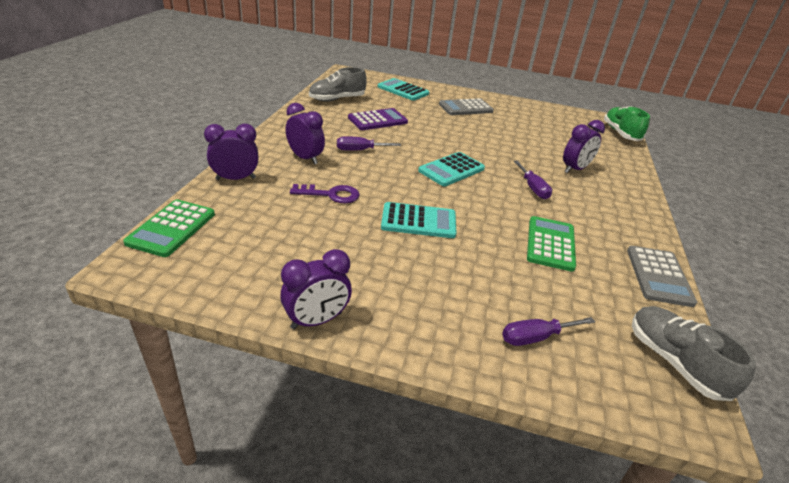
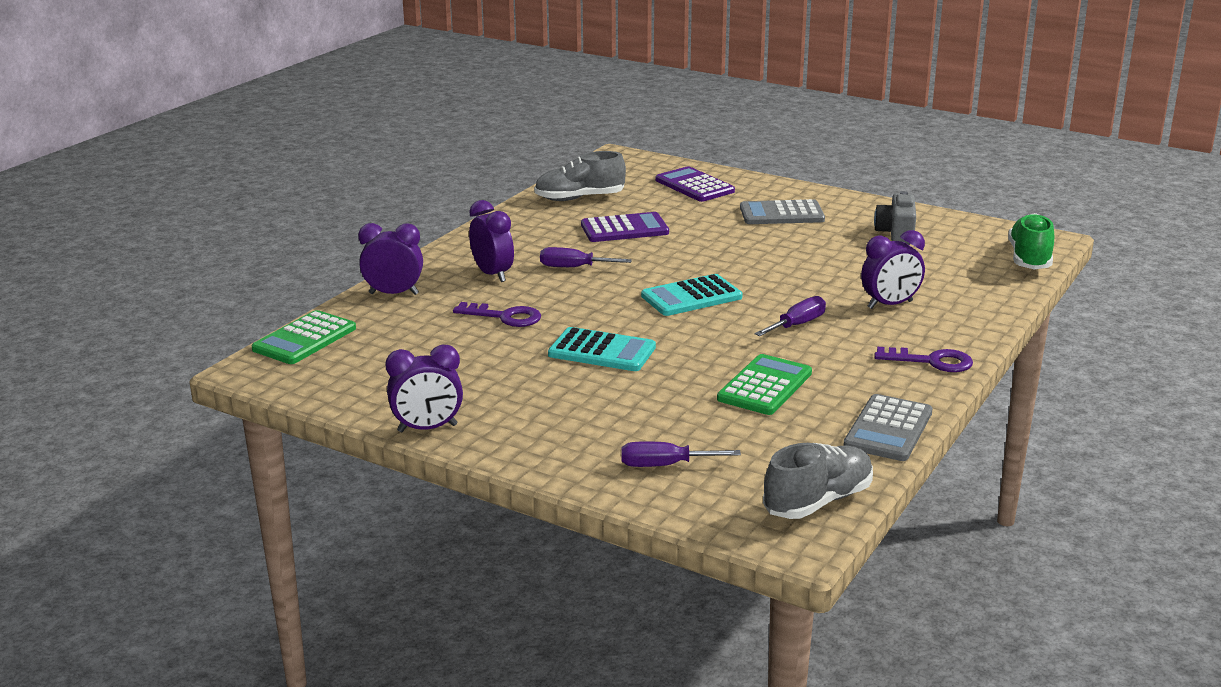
camera: 20 degrees right, 10 degrees down
turquoise calculator [378,78,429,101] -> purple calculator [655,166,735,202]
purple screwdriver [514,161,552,199] -> purple screwdriver turned 135 degrees counterclockwise [754,296,826,336]
grey shoe [632,306,756,401] -> grey shoe turned 60 degrees clockwise [763,443,873,519]
none -> grey camera [874,191,916,244]
none -> purple key [874,347,973,372]

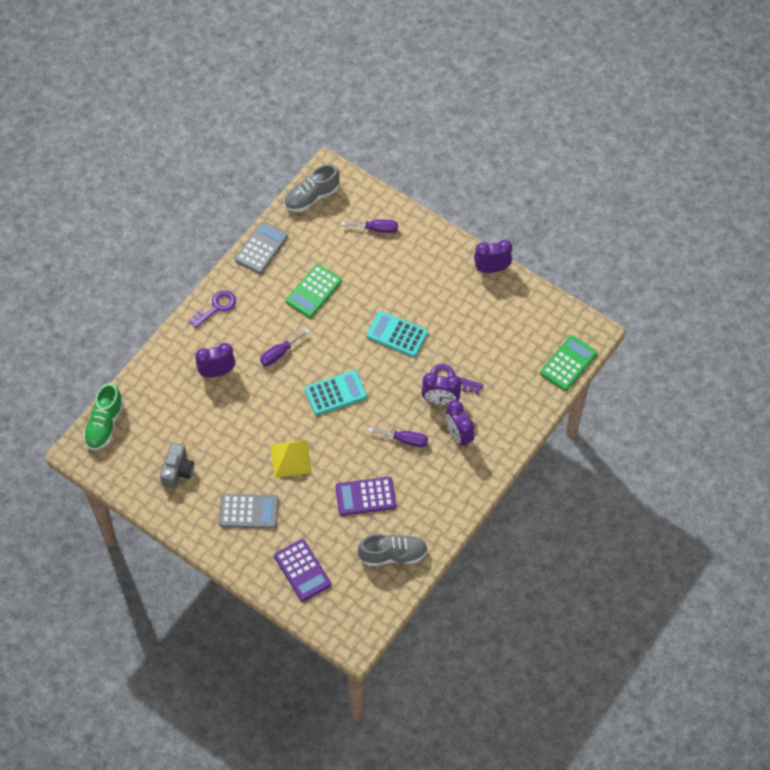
camera: 175 degrees left, 35 degrees up
purple clock [358,223,423,295] -> purple clock moved to [422,373,461,405]
purple key [874,347,973,372] -> purple key turned 120 degrees clockwise [189,290,236,328]
none -> yellow pyramid [270,440,312,478]

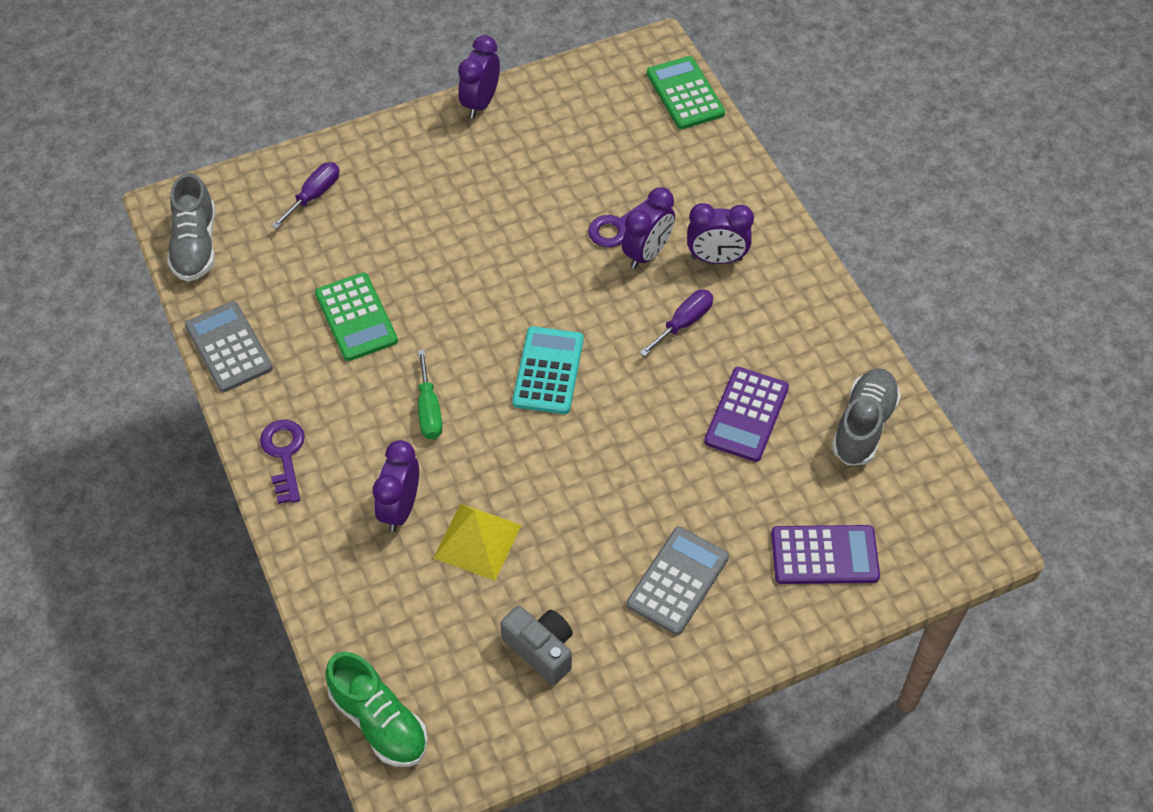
camera: 60 degrees left, 5 degrees down
purple screwdriver [260,329,310,366] -> green screwdriver [418,350,442,439]
yellow pyramid [270,440,312,478] -> yellow pyramid moved to [433,504,521,581]
turquoise calculator [366,311,428,357] -> none

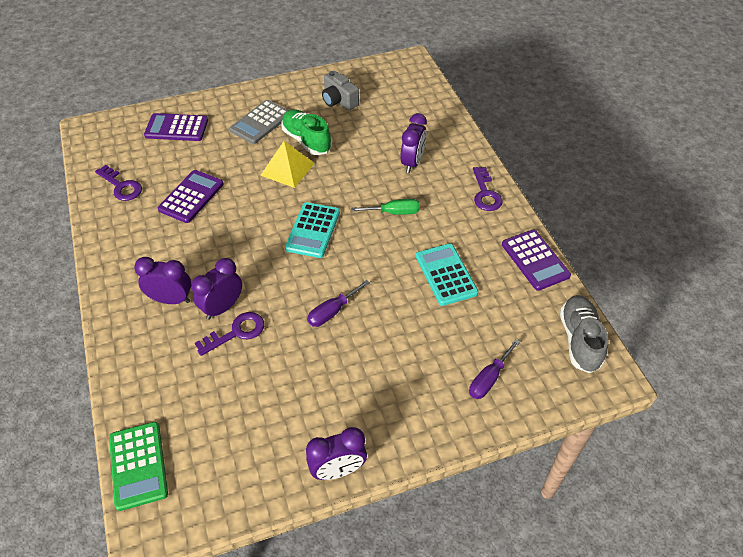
camera: 175 degrees left, 5 degrees down
grey calculator [185,301,273,392] -> purple calculator [502,230,571,291]
green calculator [315,272,398,361] -> turquoise calculator [416,243,478,306]
green shoe [326,652,428,767] -> green shoe moved to [281,109,332,155]
green screwdriver [418,350,442,439] -> green screwdriver turned 90 degrees clockwise [351,199,420,215]
yellow pyramid [433,504,521,581] -> yellow pyramid moved to [260,141,314,188]
purple clock [458,35,500,118] -> purple clock turned 45 degrees clockwise [306,427,367,480]
purple screwdriver [640,290,713,357] -> purple screwdriver moved to [307,280,370,327]
grey shoe [832,368,901,466] -> purple key [95,165,142,201]

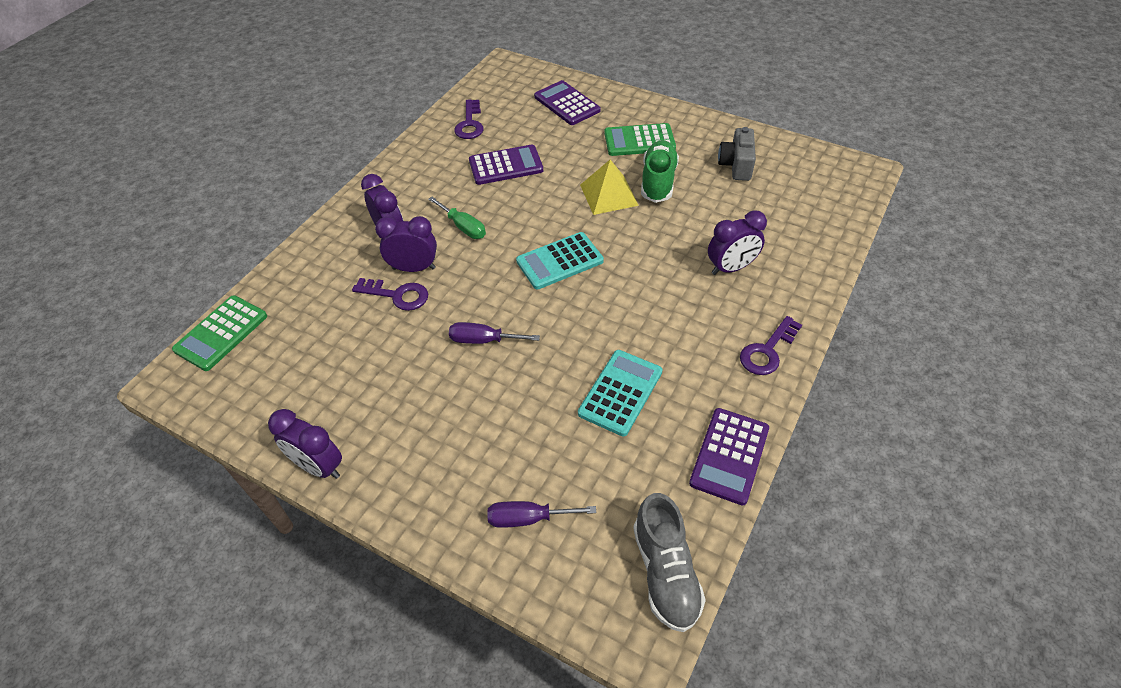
camera: 50 degrees right, 0 degrees up
grey calculator [229,100,288,144] -> green calculator [604,123,676,156]
green screwdriver [351,199,420,215] -> green screwdriver moved to [428,197,486,239]
grey shoe [560,295,608,373] -> grey shoe turned 120 degrees clockwise [633,493,706,632]

